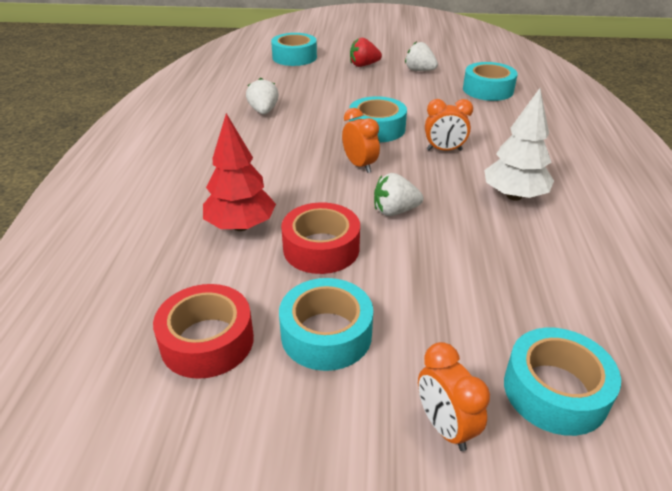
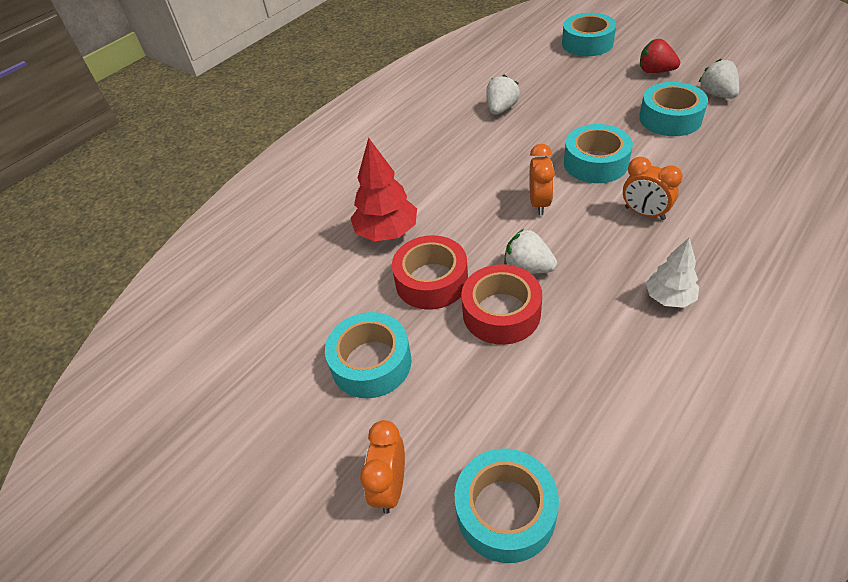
camera: 40 degrees right, 10 degrees up
red tape [153,284,254,379] -> red tape moved to [461,264,542,345]
turquoise tape [463,62,518,101] -> turquoise tape moved to [639,82,708,136]
white tree [484,88,554,201] -> white tree [646,238,699,308], size x0.64

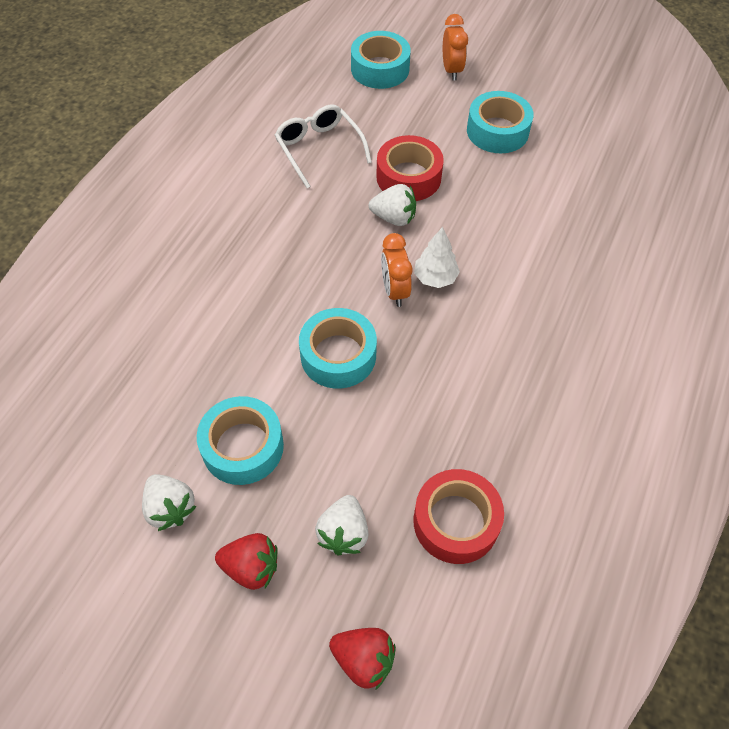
camera: 160 degrees right, 10 degrees up
red tree [350,138,417,242] -> none
red tape [392,235,468,310] -> red tape moved to [413,469,504,564]
white strawberry [486,75,520,115] -> white strawberry moved to [315,495,368,556]
turquoise tape [562,13,616,56] -> red strawberry [329,628,396,689]
orange clock [623,157,683,220] -> none
white tree [646,238,699,308] -> white tree moved to [414,227,460,288]
none -> white glasses [275,105,372,188]

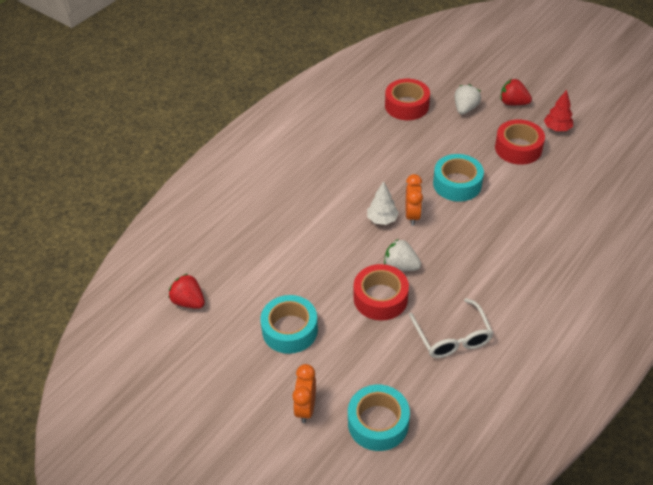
camera: 165 degrees left, 10 degrees down
white strawberry [142,474,197,531] -> red tree [544,90,573,131]
turquoise tape [197,396,284,485] -> red tape [495,119,545,165]
red strawberry [329,628,396,689] -> red strawberry moved to [169,274,205,309]

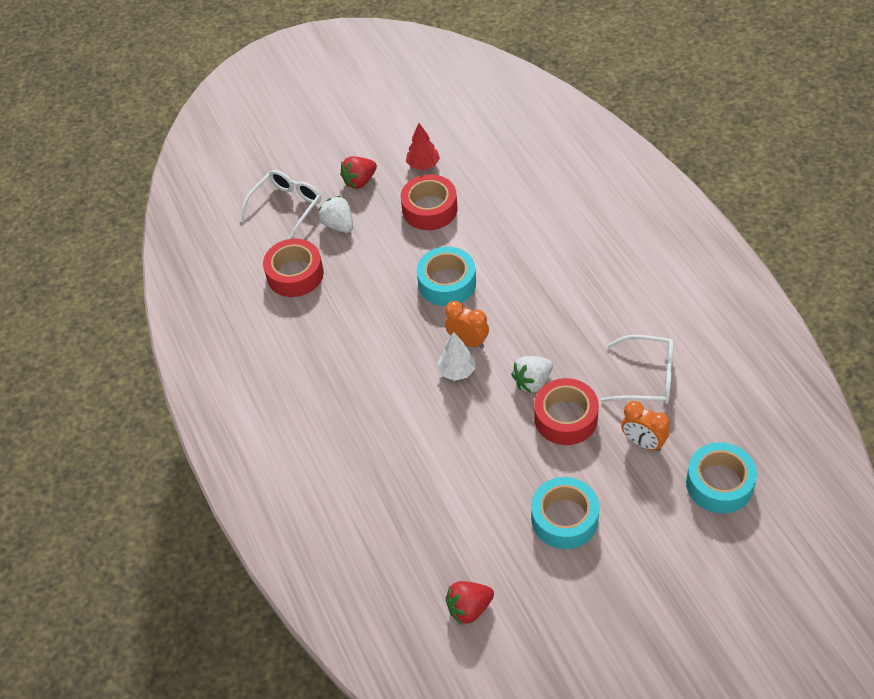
camera: 60 degrees left, 5 degrees up
orange clock [292,364,316,423] -> orange clock moved to [621,401,670,452]
none -> white glasses [240,170,321,239]

